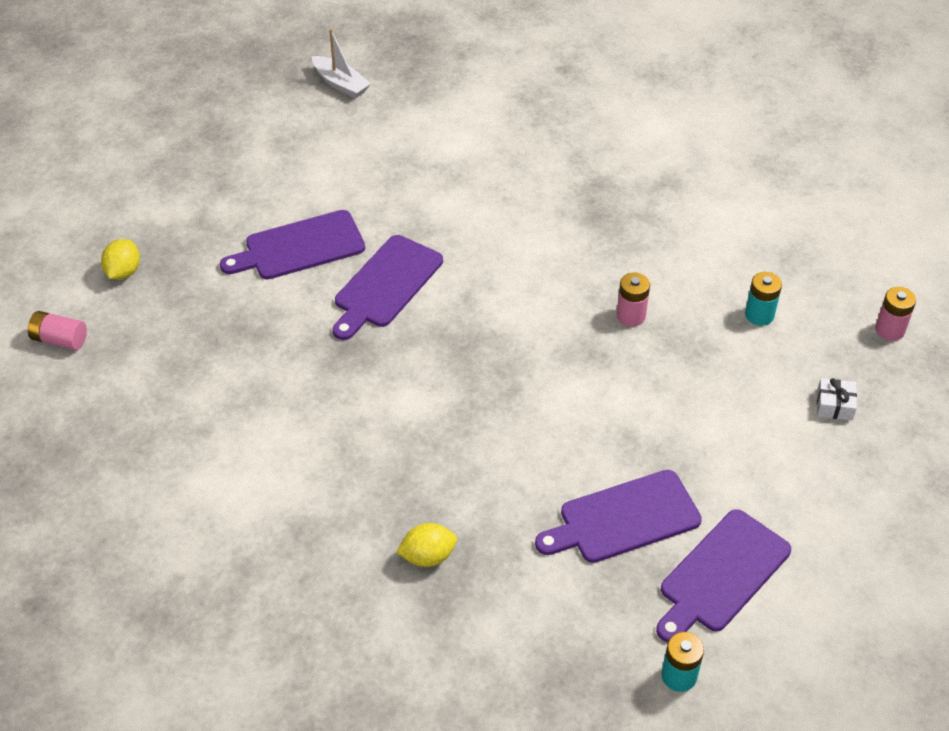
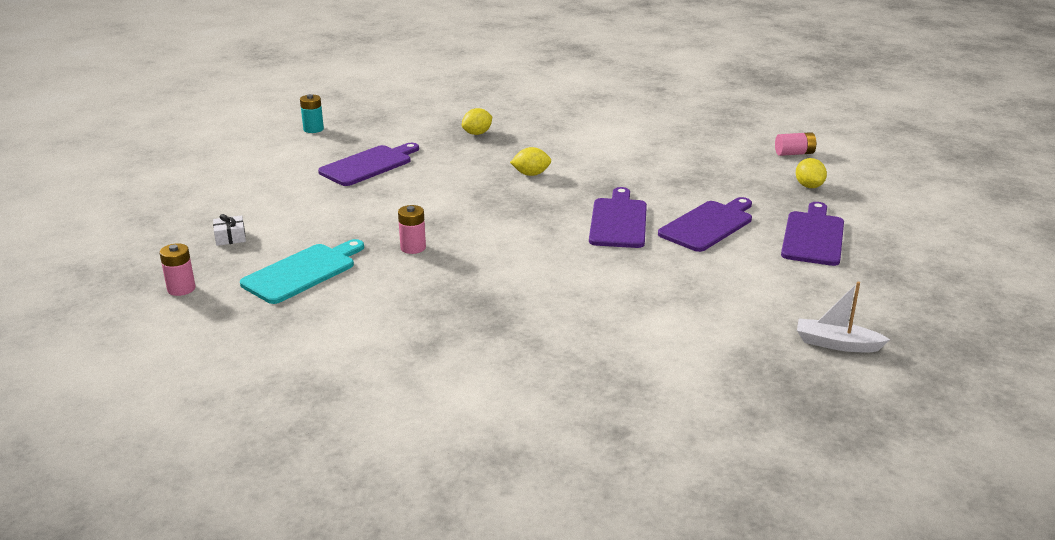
camera: 155 degrees right, 20 degrees down
purple cutting board [656,509,791,642] -> purple cutting board moved to [781,202,844,266]
turquoise battery [745,272,782,326] -> turquoise cutting board [240,239,364,304]
none -> yellow lemon [510,147,551,176]

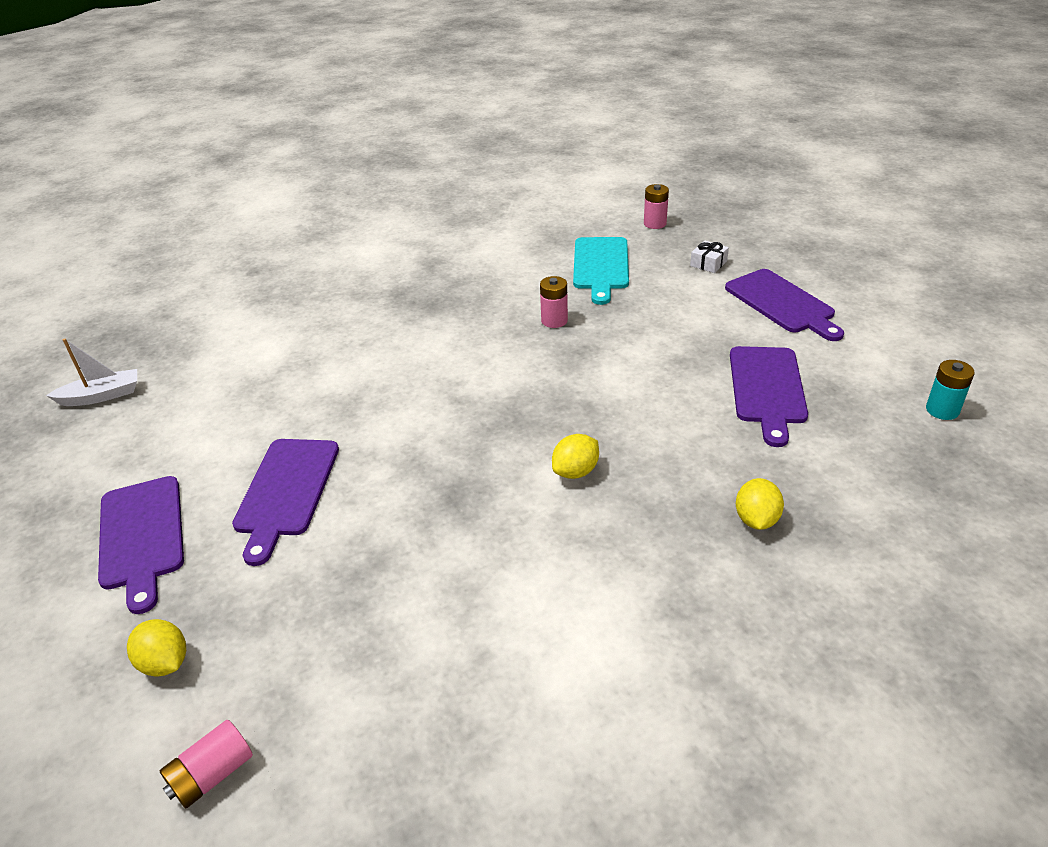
camera: 145 degrees right, 10 degrees up
purple cutting board [589,187,647,248] -> purple cutting board moved to [725,269,844,341]

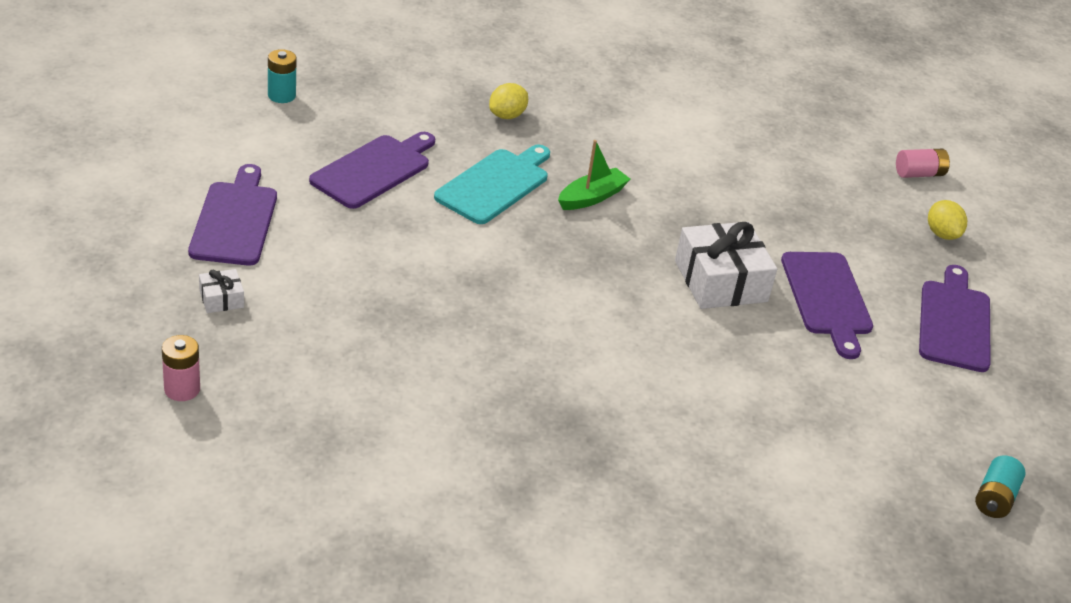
camera: 155 degrees left, 0 degrees up
white boat [46,339,137,406] -> turquoise battery [975,456,1026,518]
purple cutting board [232,439,339,566] -> purple cutting board turned 135 degrees clockwise [781,252,873,359]
pink battery [540,276,568,328] -> none
yellow lemon [552,434,599,479] -> green boat [558,140,630,210]
turquoise cutting board [573,237,629,305] -> turquoise cutting board moved to [434,144,550,224]
none -> white gift [675,222,777,309]

